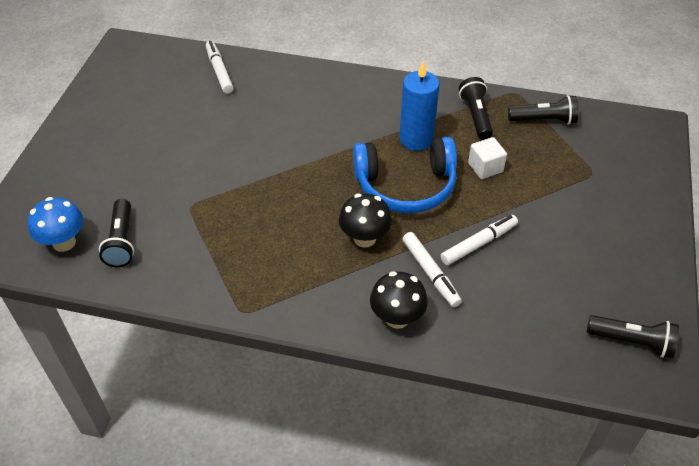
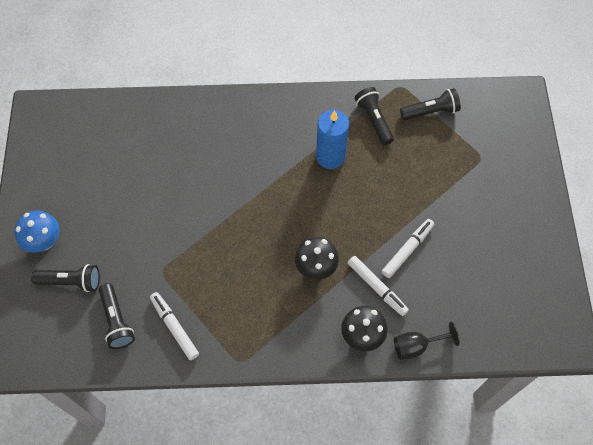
camera: 15 degrees left, 15 degrees up
blue mushroom [28,197,84,252] -> blue mushroom moved to [14,210,59,253]
white marker [206,41,234,94] -> white marker moved to [150,292,199,360]
blue headphones [353,137,457,213] -> none
white cube [468,137,507,179] -> none
black flashlight [587,315,679,358] -> black flashlight moved to [31,264,100,292]
none -> black goblet [394,322,460,360]

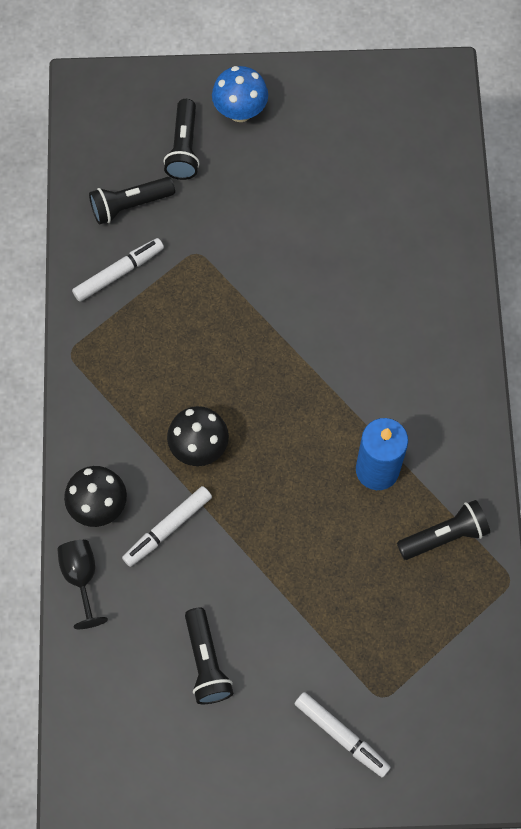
camera: 90 degrees right, 5 degrees up
white marker [382,219,434,278] -> white marker moved to [294,692,391,778]
black flashlight [400,88,461,120] -> black flashlight moved to [185,608,233,704]

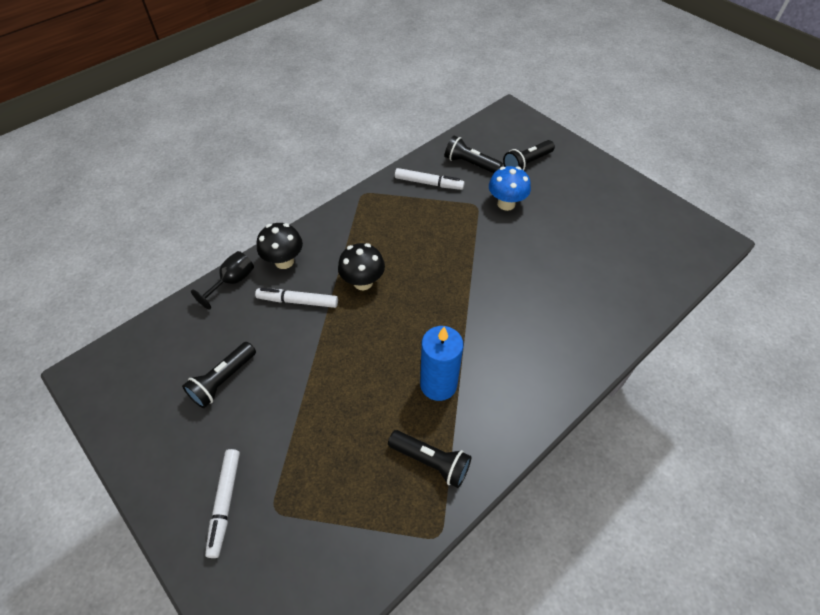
camera: 50 degrees right, 15 degrees down
blue mushroom [212,66,268,122] -> blue mushroom moved to [489,166,531,211]

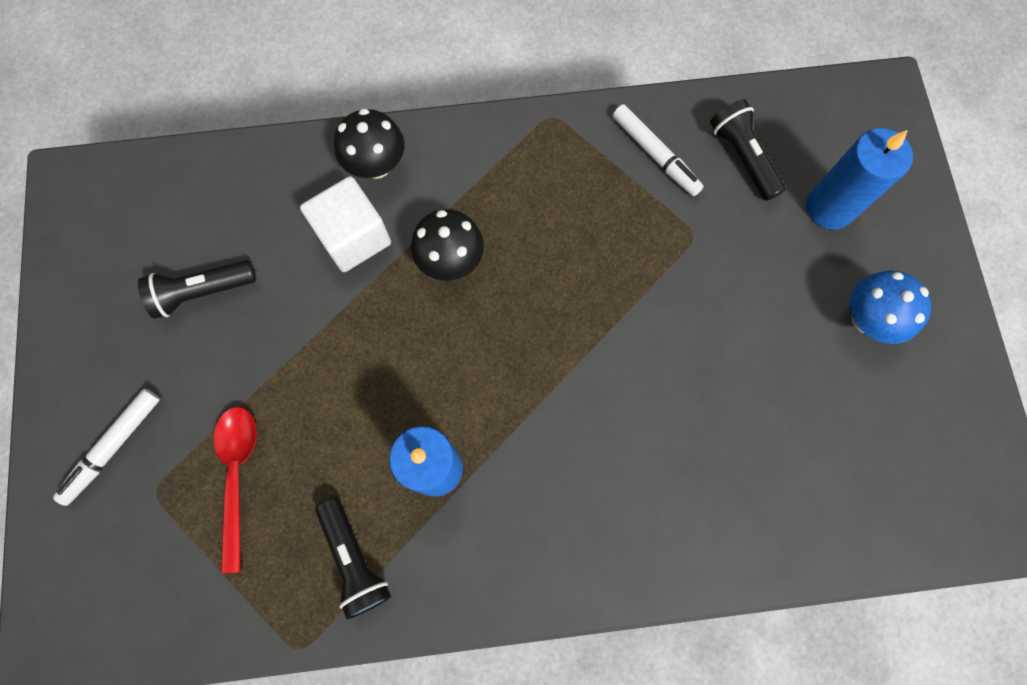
camera: 35 degrees right, 20 degrees up
black goblet [191,251,254,310] -> none
white marker [255,288,338,308] -> white cube [300,176,391,272]
blue mushroom [489,166,531,211] -> blue mushroom moved to [850,270,931,344]
black flashlight [503,140,555,170] -> blue candle [806,128,913,230]
none -> red spoon [213,407,257,573]

